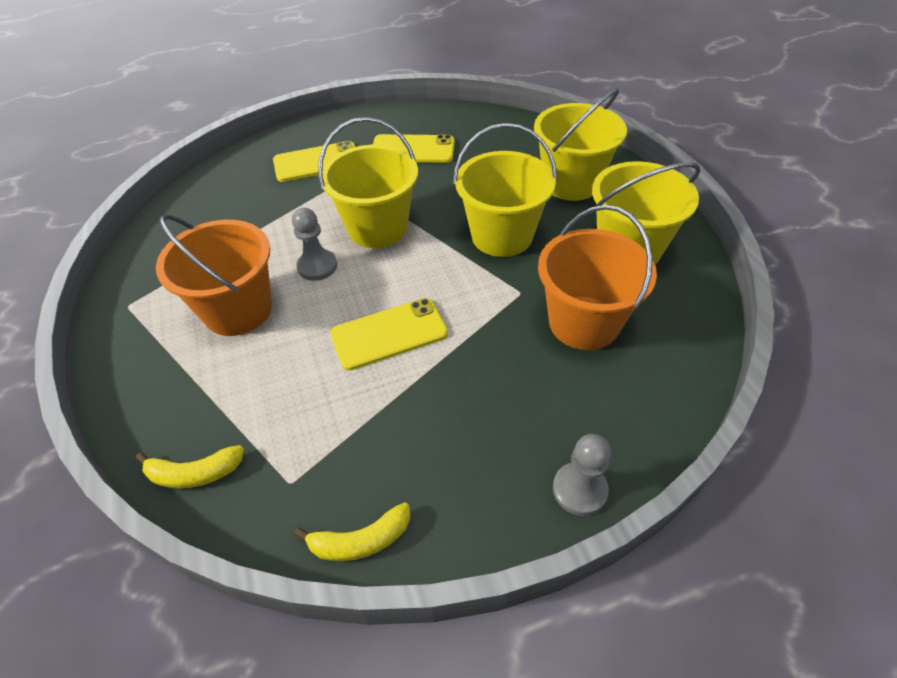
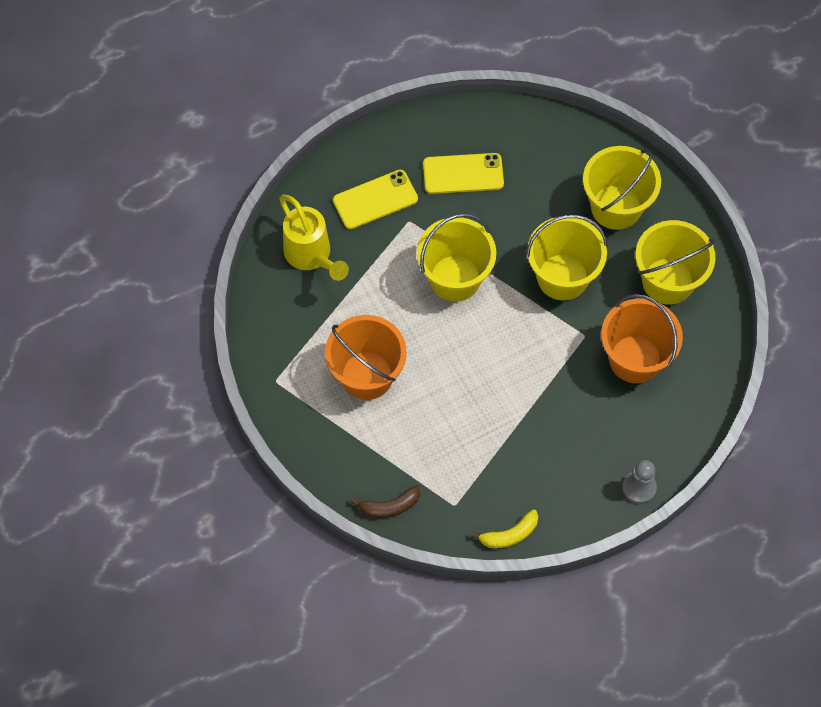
camera: 10 degrees left, 15 degrees up
yellow banana [136,445,244,488] -> brown banana [350,485,420,518]
grey pawn [292,208,337,281] -> none
yellow phone [330,298,448,371] -> none
none -> yellow watering can [279,195,349,281]

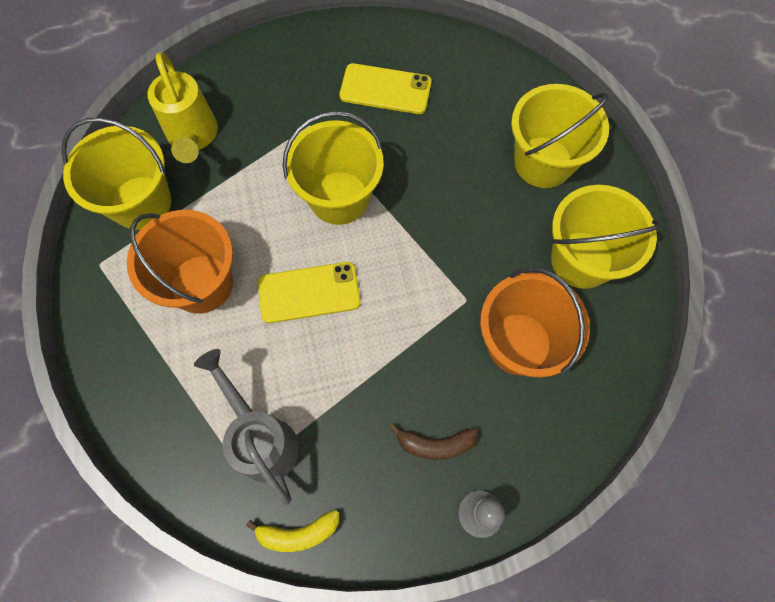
camera: 15 degrees right, 5 degrees up
yellow phone [333,170,418,229] -> yellow phone moved to [258,262,361,323]
brown banana [350,485,420,518] -> brown banana moved to [389,423,478,460]
yellow bucket [526,215,608,301] -> yellow bucket moved to [61,117,171,230]
none -> grey watering can [194,349,299,505]

